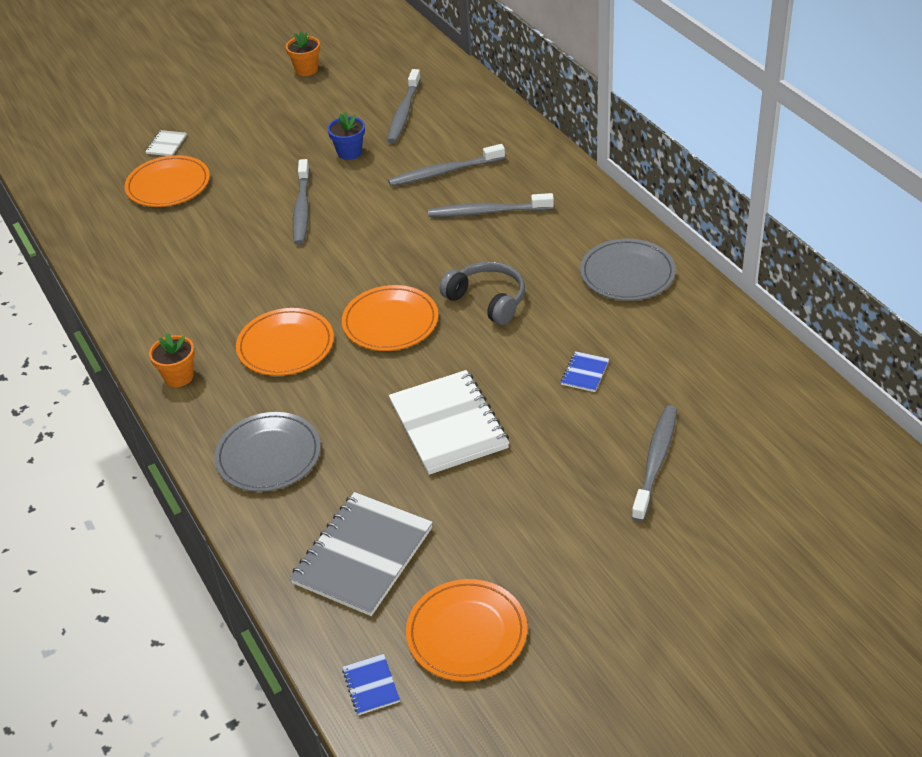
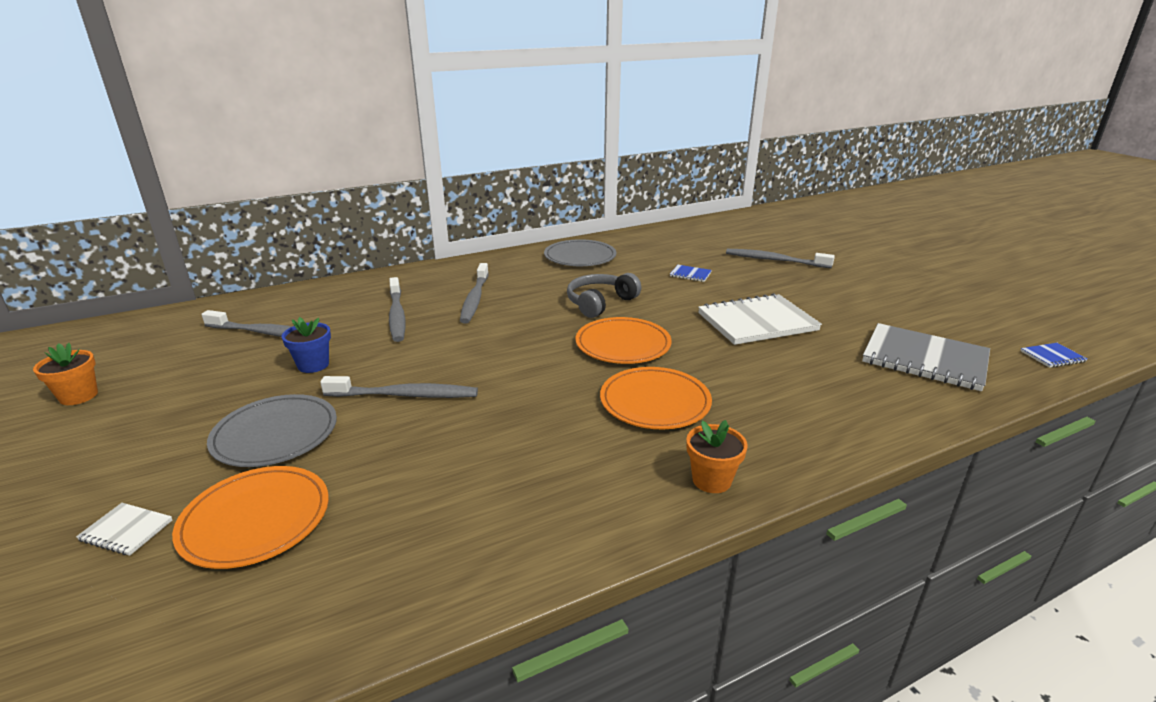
camera: 90 degrees left, 15 degrees down
grey plate [214,412,321,492] -> grey plate moved to [207,394,337,467]
orange plate [406,579,527,682] -> none

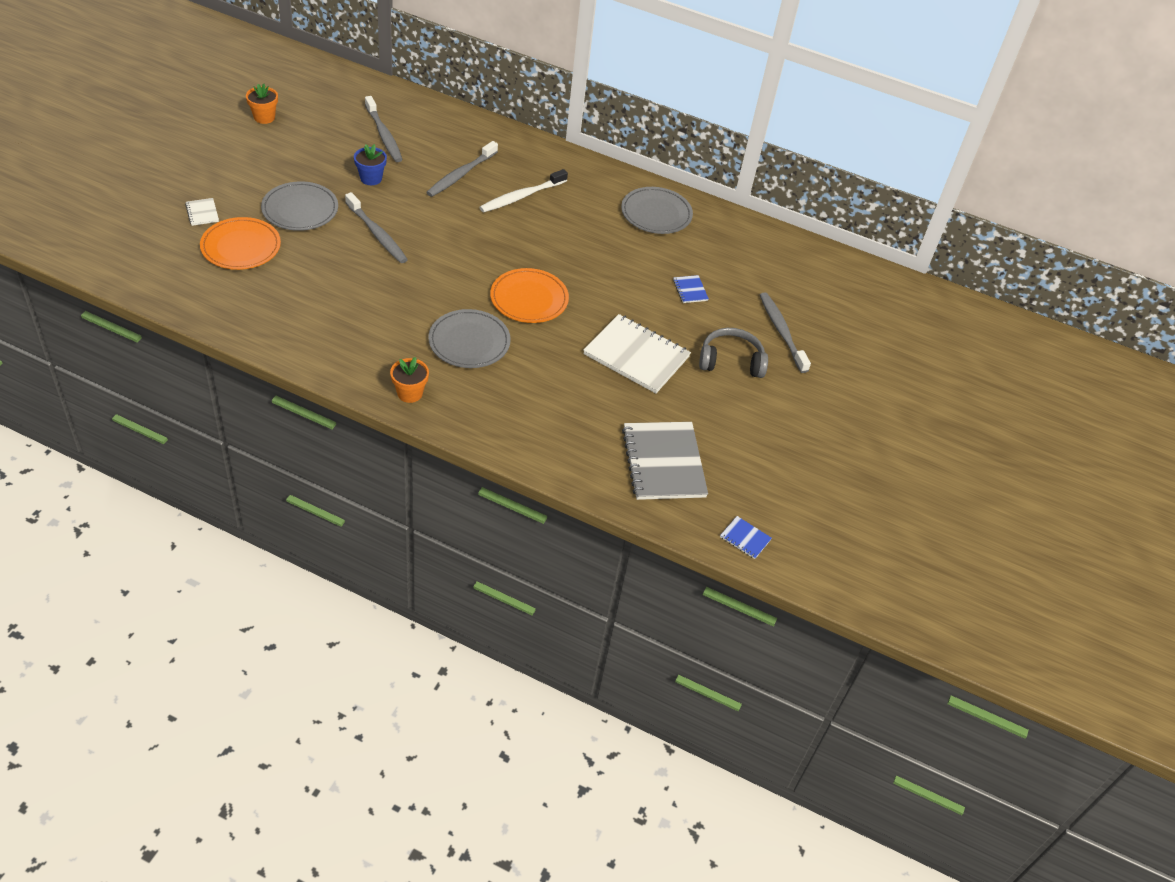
camera: 45 degrees right, 20 degrees up
grey toothbrush [460,263,489,324] -> white toothbrush [479,169,568,213]
grey headphones [567,273,641,318] -> grey headphones moved to [699,328,768,378]
orange plate [600,367,712,429] -> grey plate [428,309,511,368]

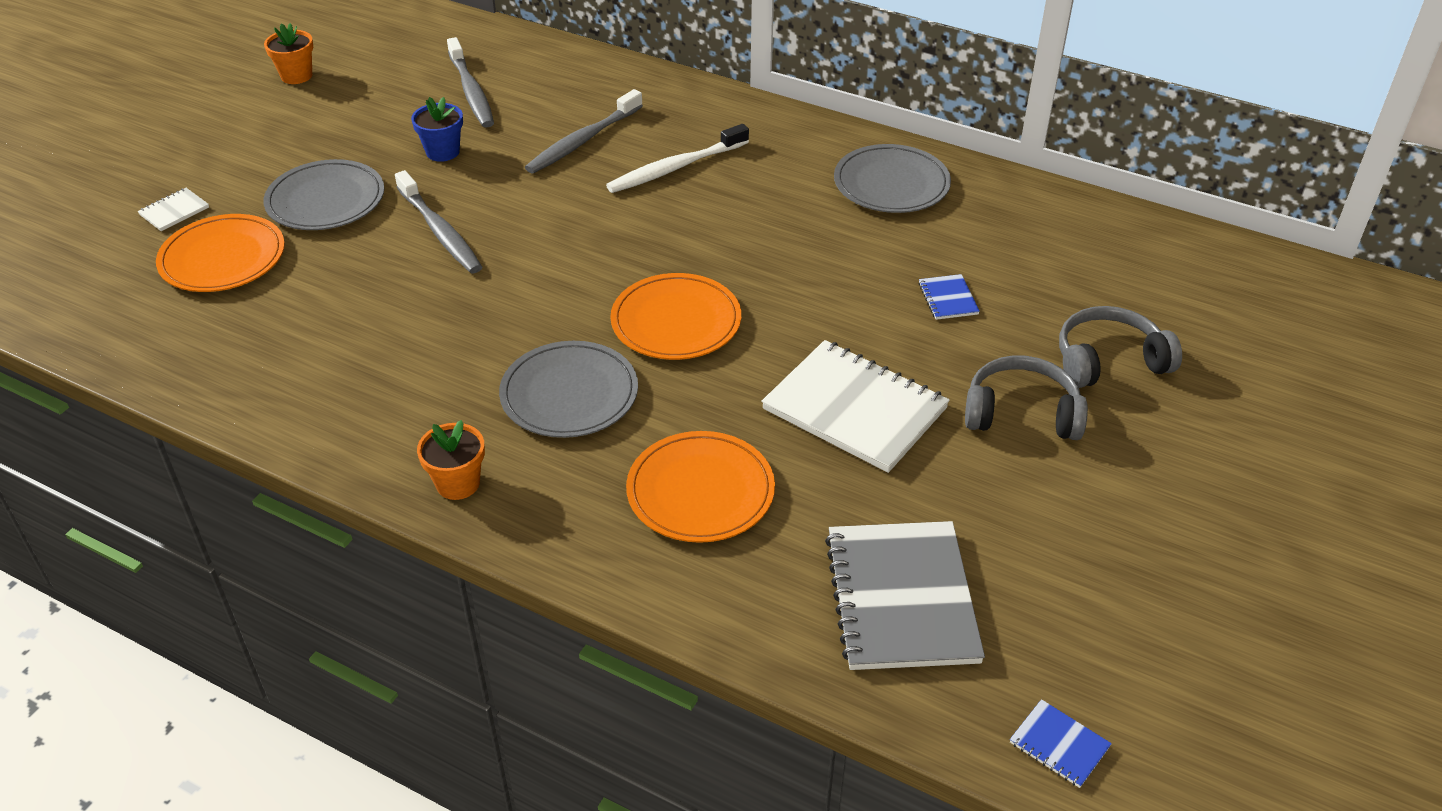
camera: 10 degrees right, 5 degrees down
white notebook [185,198,219,226] -> white notebook turned 60 degrees clockwise [138,188,209,231]
grey toothbrush [760,293,811,373] -> grey headphones [1059,306,1182,388]
none -> orange plate [626,431,775,543]

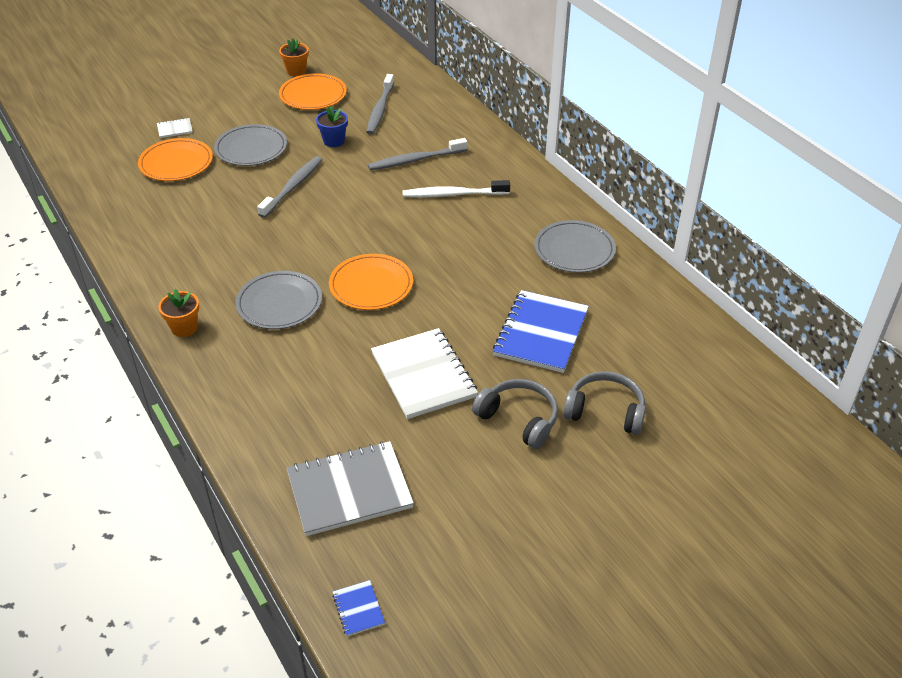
camera: 30 degrees right, 0 degrees up
grey toothbrush [395,170,482,273] -> grey toothbrush turned 150 degrees counterclockwise [257,156,323,218]
orange plate [626,431,775,543] -> orange plate moved to [279,73,347,110]
grey notebook [825,521,985,670] -> grey notebook turned 45 degrees clockwise [287,441,414,536]
blue notebook [918,274,980,320] -> blue notebook [493,290,589,373], size x2.32

